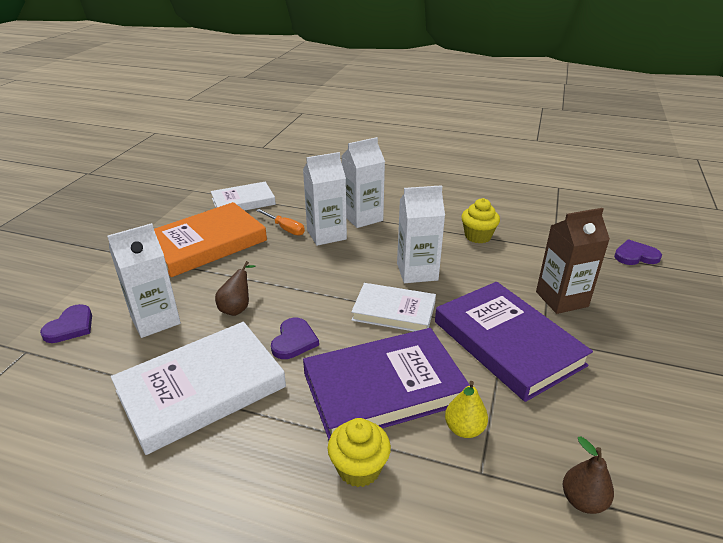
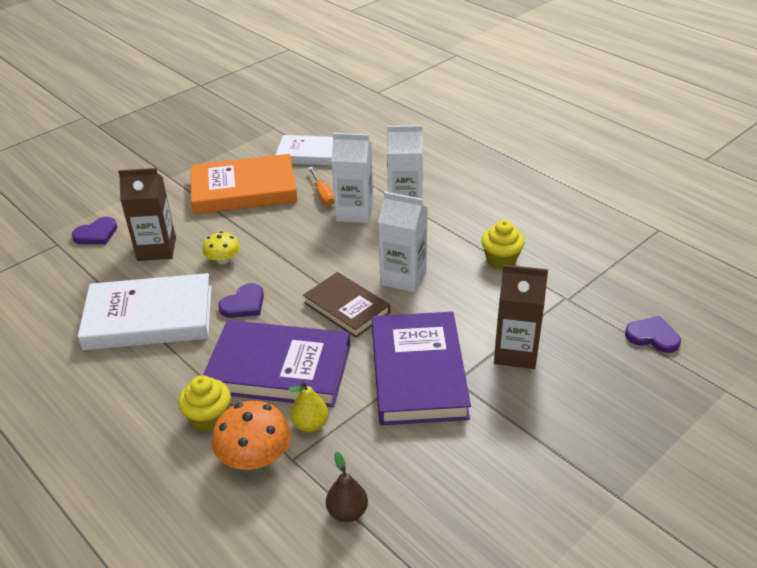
camera: 30 degrees right, 5 degrees up
white carton [107,223,181,338] -> brown carton [118,168,176,261]
brown pear [215,261,256,316] -> yellow mushroom [203,231,240,264]
white book [351,283,436,331] -> brown book [303,272,390,338]
none -> orange mushroom [212,401,291,470]

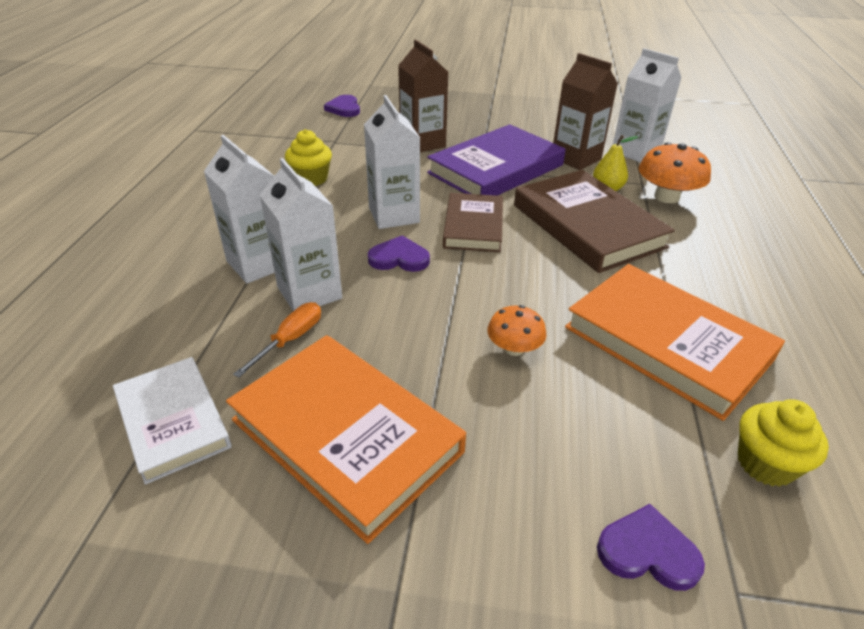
camera: 130 degrees left, 0 degrees up
white book [78,273,211,350] -> orange book [565,264,785,421]
brown carton [118,168,176,261] -> brown carton moved to [553,53,618,170]
yellow cupcake [178,375,231,432] -> yellow cupcake moved to [738,399,829,487]
yellow mushroom [203,231,240,264] -> orange mushroom [487,305,546,356]
purple book [203,320,351,407] -> brown book [514,170,675,273]
purple heart [218,283,264,318] -> purple heart moved to [368,235,430,272]
brown pear [326,452,368,522] -> white carton [613,48,682,163]

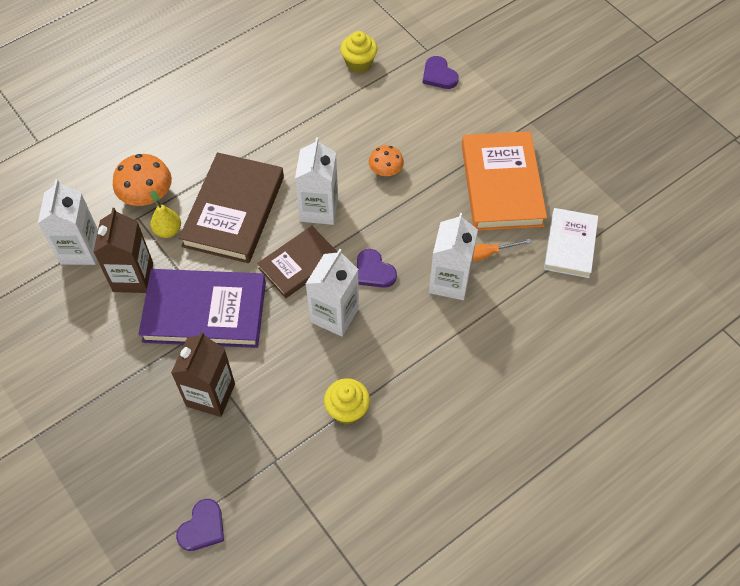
camera: 135 degrees left, 20 degrees up
white carton [204,135,275,283] -> white carton moved to [295,137,338,225]
orange book [565,264,785,421] -> none

